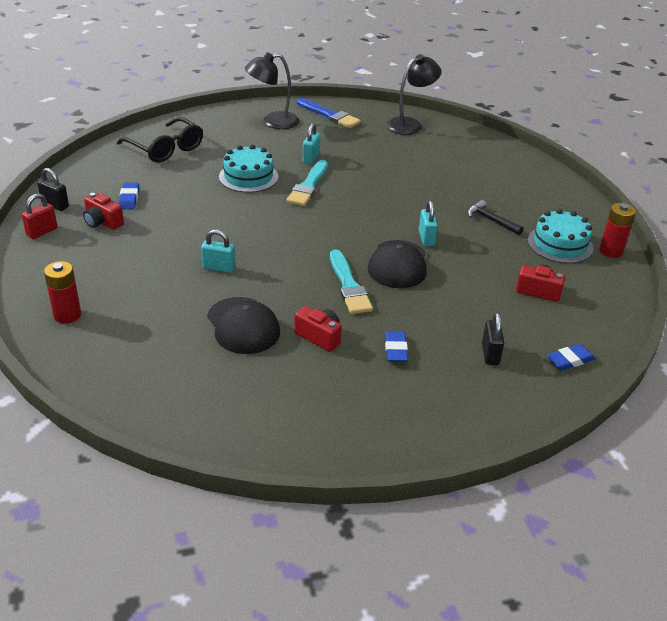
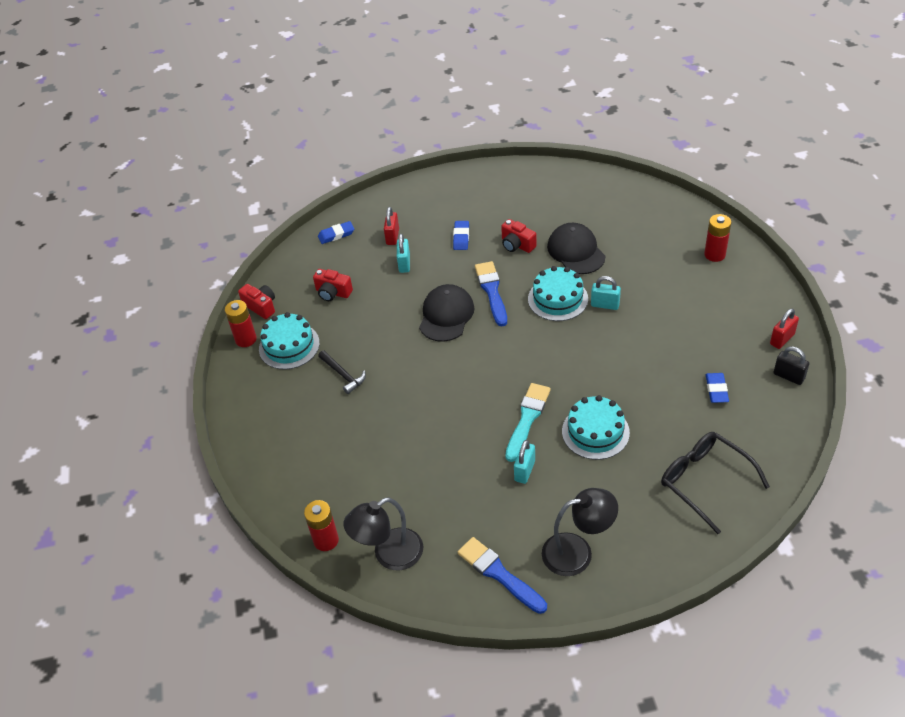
camera: 170 degrees left, 10 degrees up
red camera [83,193,124,230] -> red camera moved to [238,284,275,319]
turquoise brush [330,250,373,314] -> blue brush [475,261,507,327]
turquoise padlock [419,201,438,246] -> turquoise padlock moved to [397,234,410,273]
black padlock [482,312,504,365] -> red padlock [384,207,399,245]
none -> red battery [304,500,339,551]
none -> turquoise cake [528,266,588,321]

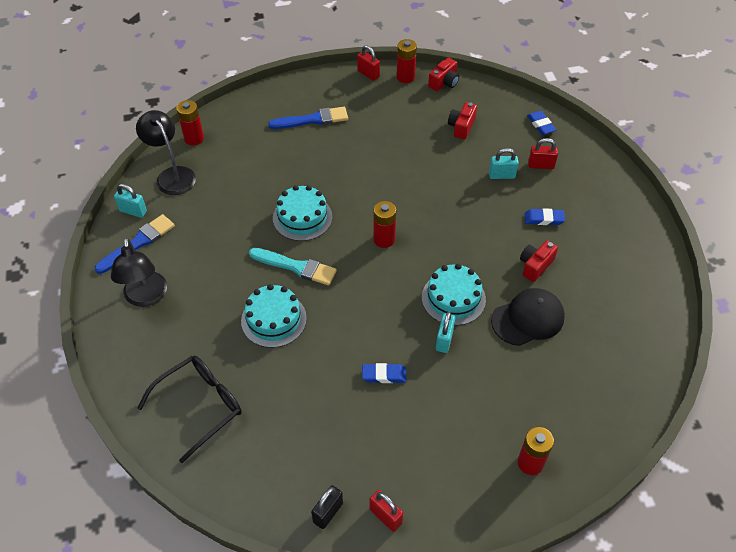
camera: 85 degrees right, 5 degrees up
turquoise cake [259,312,320,370] -> turquoise cake moved to [273,185,332,241]
black hammer [318,350,366,394] -> none
black cap [419,284,475,342] -> none
blue brush [475,261,507,327] -> blue brush moved to [268,107,348,129]
turquoise padlock [514,440,535,484] -> turquoise padlock moved to [114,184,147,218]
blue eraser [706,373,729,403] -> blue eraser moved to [362,363,406,383]
none -> red padlock [357,45,380,81]
none -> red battery [373,201,396,248]

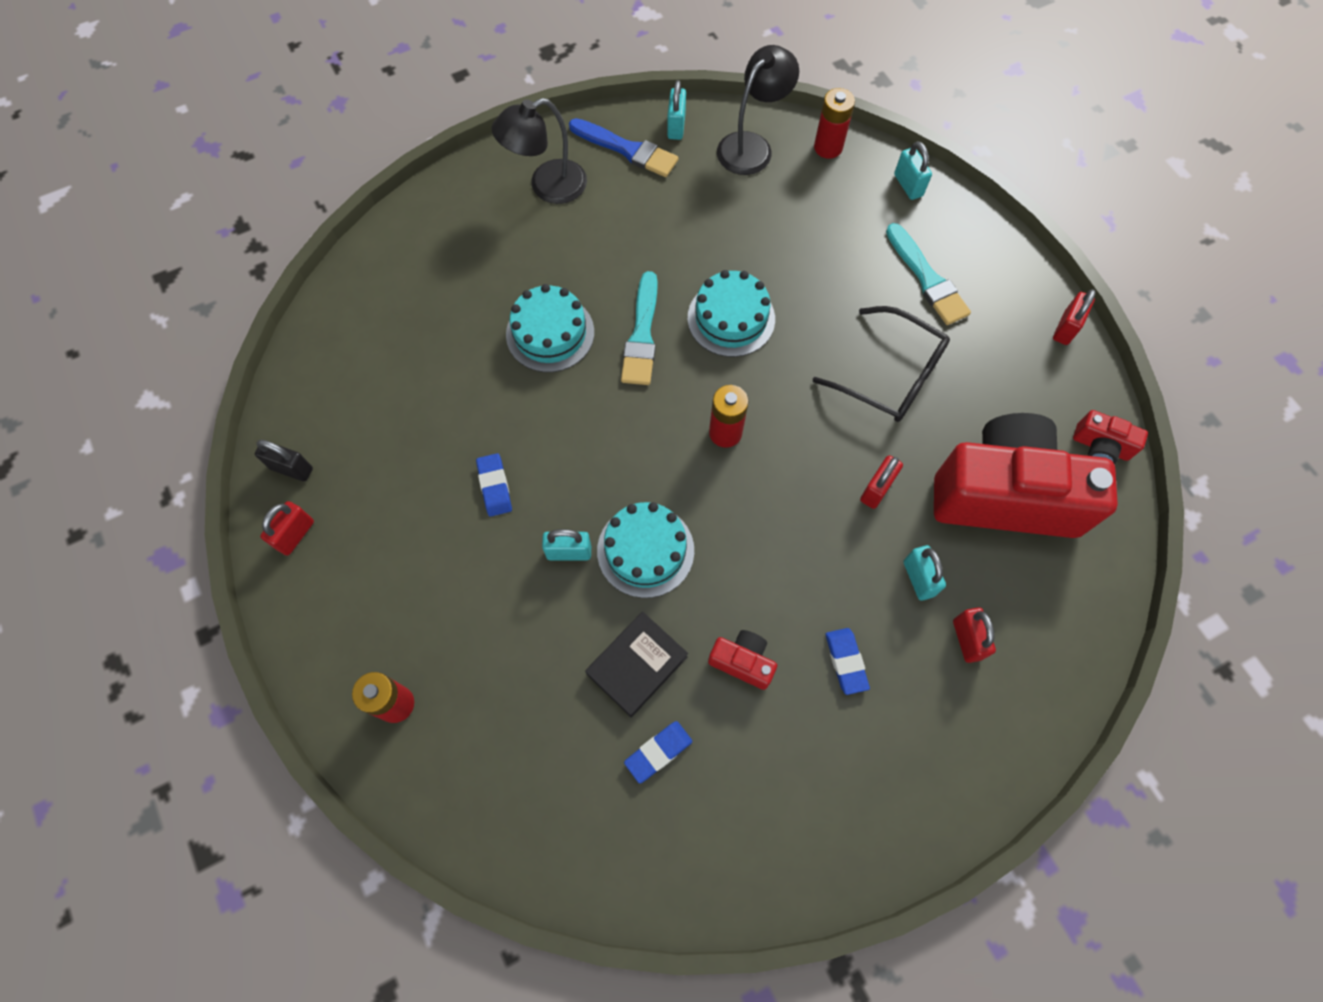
camera: 75 degrees right, 15 degrees up
black glasses [137,355,242,463] -> black glasses moved to [813,306,950,422]
blue brush [268,107,348,129] -> turquoise brush [886,223,971,325]
red battery [396,39,417,83] -> none
red camera [448,102,477,140] -> red camera [934,413,1118,538], size x2.46
black cap [491,288,565,346] -> black book [585,612,688,718]
blue eraser [527,111,556,135] -> blue eraser moved to [624,721,692,784]
none -> red padlock [860,455,903,509]
none -> turquoise padlock [894,141,932,200]

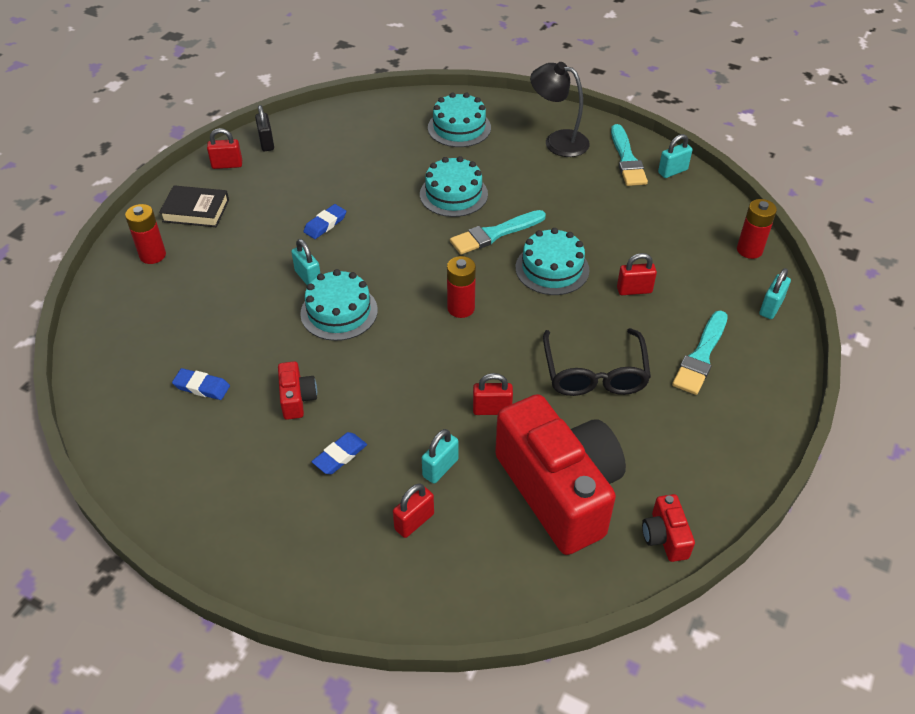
camera: 55 degrees right, 20 degrees down
blue brush [569,118,678,177] -> turquoise brush [611,124,648,186]
black book [585,612,688,718] -> black book moved to [159,185,229,227]
black lamp [717,45,799,175] -> none
red padlock [1053,289,1096,345] -> red padlock moved to [617,253,657,295]
none -> turquoise cake [428,92,491,147]

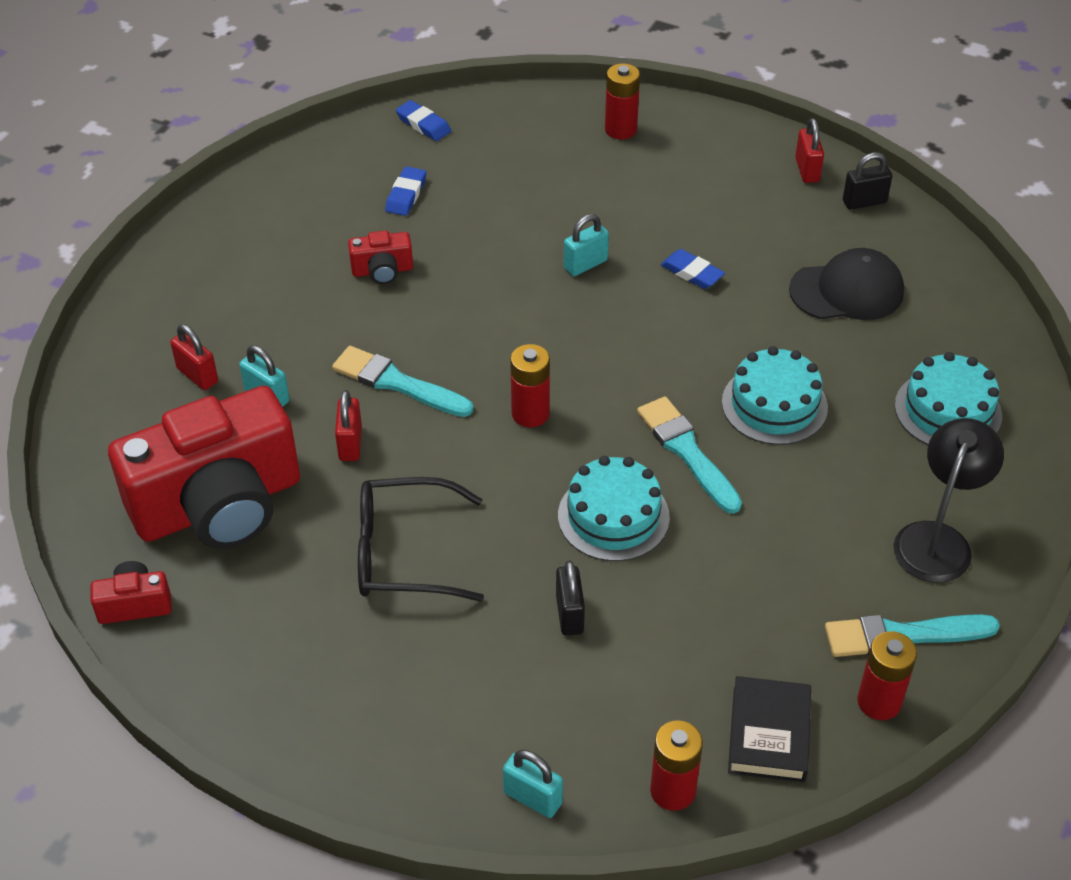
camera: 90 degrees right, 0 degrees up
black book [159,185,229,227] -> black book moved to [728,676,811,782]
turquoise cake [300,269,378,341] -> none
blue eraser [312,432,367,474] -> blue eraser moved to [396,100,451,141]
red padlock [617,253,657,295] -> black padlock [556,561,585,636]
turquoise padlock [658,134,692,178] -> red battery [857,631,917,720]
turquoise brush [672,311,728,395] -> turquoise brush moved to [332,346,473,417]
none -> black cap [789,248,904,320]

